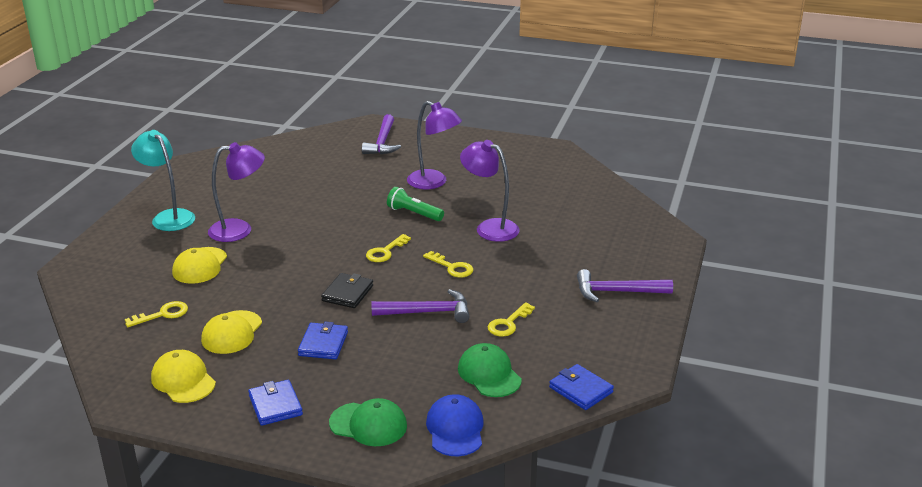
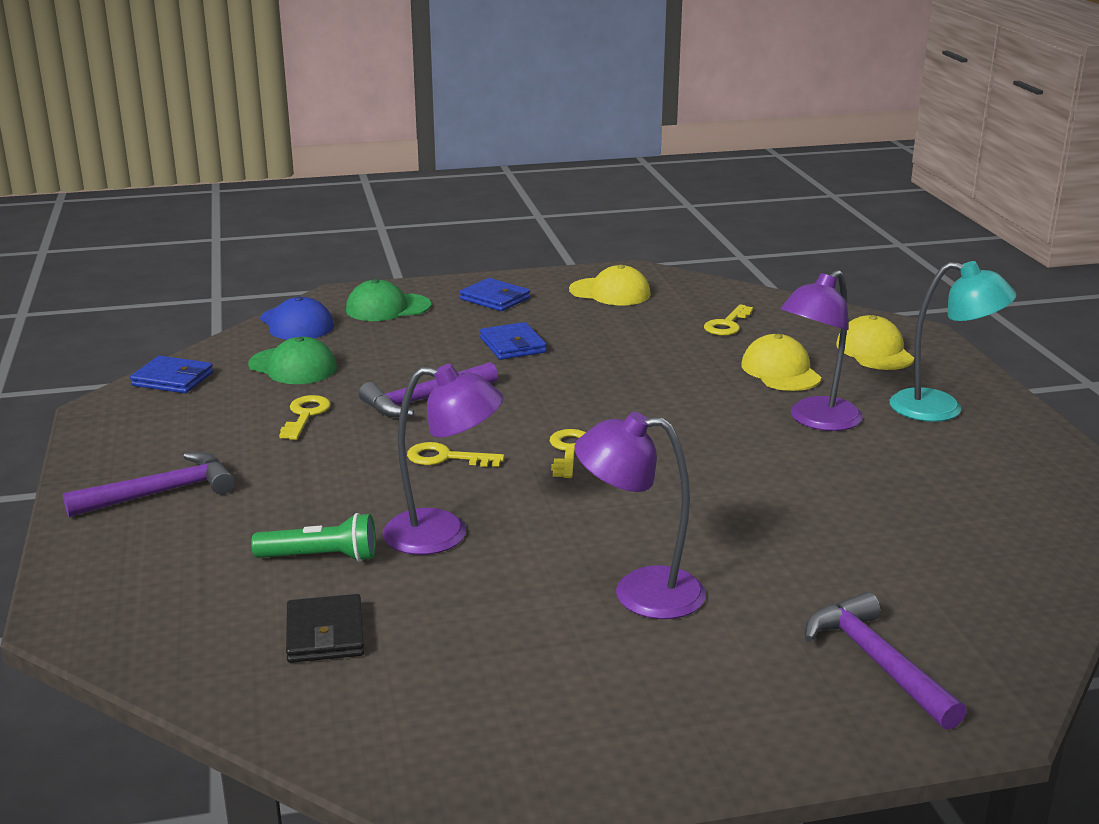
camera: 150 degrees right, 5 degrees down
yellow cap [201,310,262,354] -> yellow cap moved to [836,315,914,370]
black wallet [321,273,373,308] -> black wallet moved to [286,594,364,663]
green flashlight [387,187,444,221] -> green flashlight moved to [251,513,376,562]

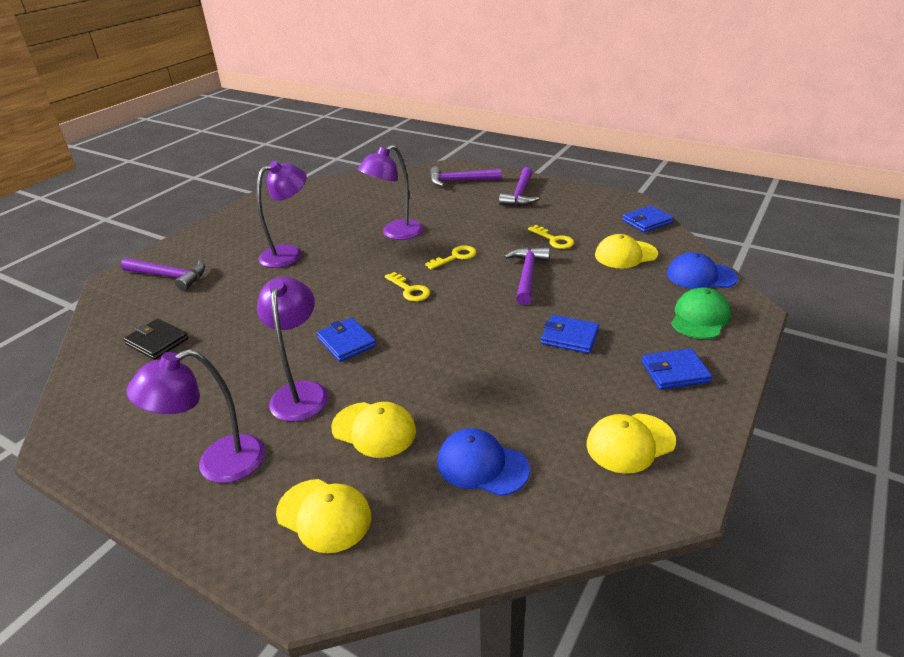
camera: 135 degrees right, 10 degrees up
green cap [248,337,337,384] -> yellow cap [595,234,658,268]
green flashlight [251,513,376,562] -> none
black wallet [286,594,364,663] -> black wallet moved to [124,319,188,360]
yellow key [704,304,753,336] -> blue cap [437,428,530,496]
turquoise lamp [890,261,1017,422] -> purple lamp [126,349,265,483]
none -> blue wallet [317,318,376,362]
none -> purple hammer [430,167,501,187]

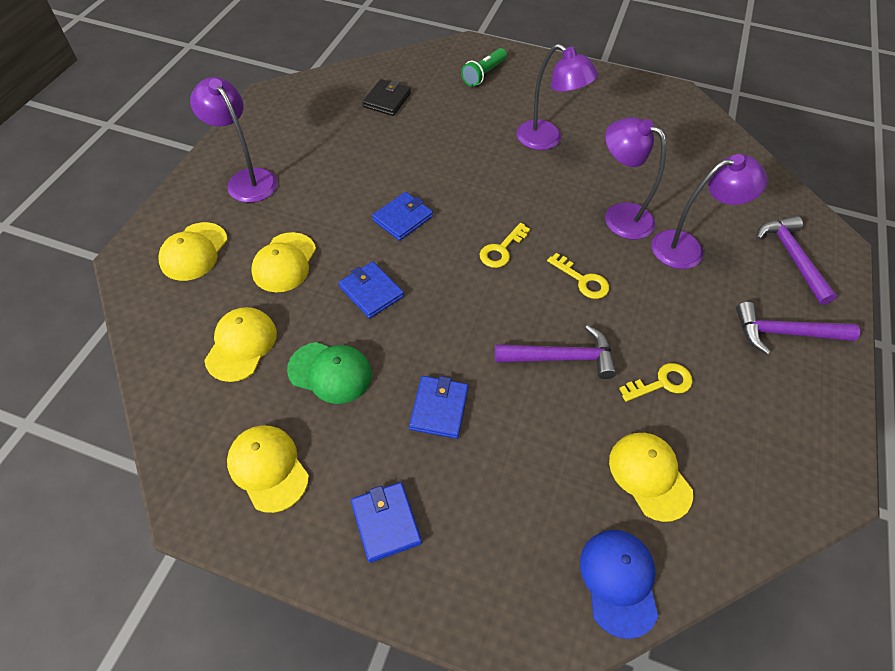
camera: 75 degrees right, 20 degrees up
purple hammer [121,258,205,291] -> green flashlight [461,48,507,87]
purple lamp [257,277,328,422] -> purple lamp moved to [651,154,768,269]
blue cap [437,428,530,496] -> yellow cap [204,307,277,382]
yellow key [528,225,574,249] -> yellow key turned 150 degrees counterclockwise [619,363,693,402]
blue wallet [622,205,673,232] -> blue wallet moved to [339,261,404,318]
green cap [671,287,731,339] -> green cap moved to [287,342,372,404]

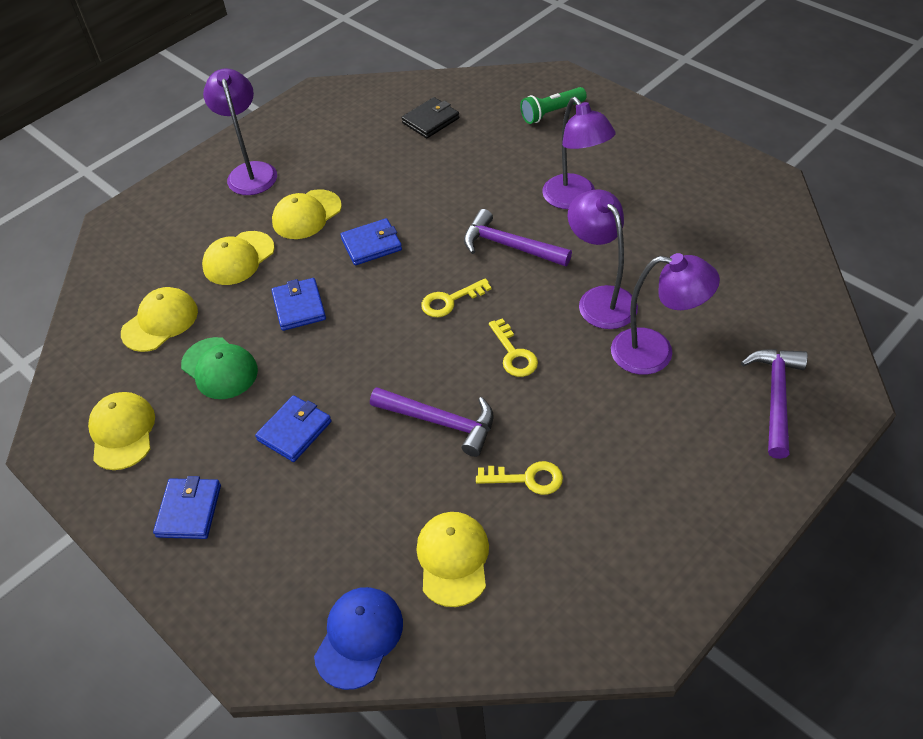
camera: 30 degrees right, 5 degrees down
yellow cap [158,222,228,281] -> yellow cap moved to [272,190,342,239]
purple hammer [736,302,860,355] -> purple hammer moved to [464,209,572,267]

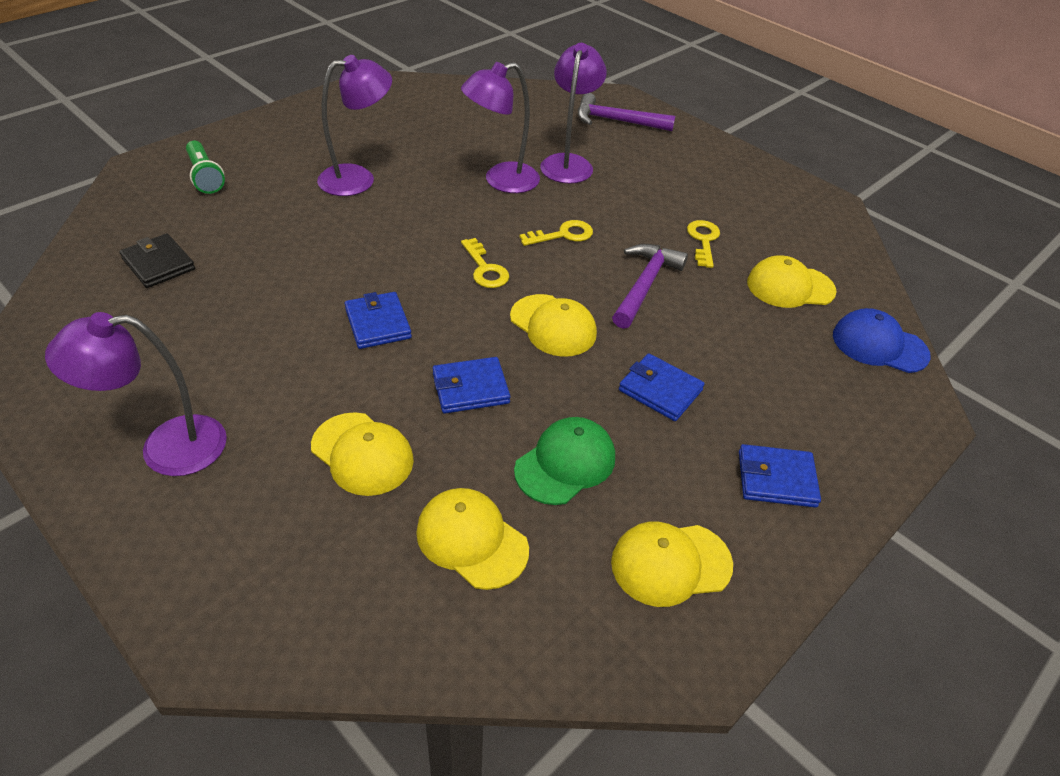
camera: 95 degrees left, 5 degrees down
yellow cap [272,190,342,239] -> yellow cap moved to [510,294,597,357]
purple hammer [464,209,572,267] -> none

